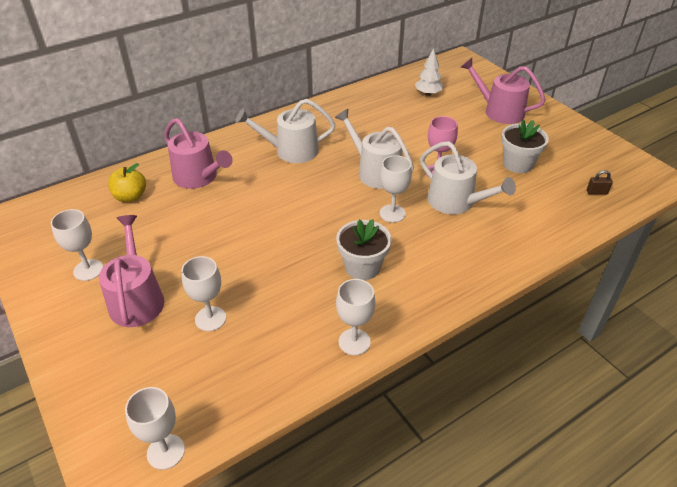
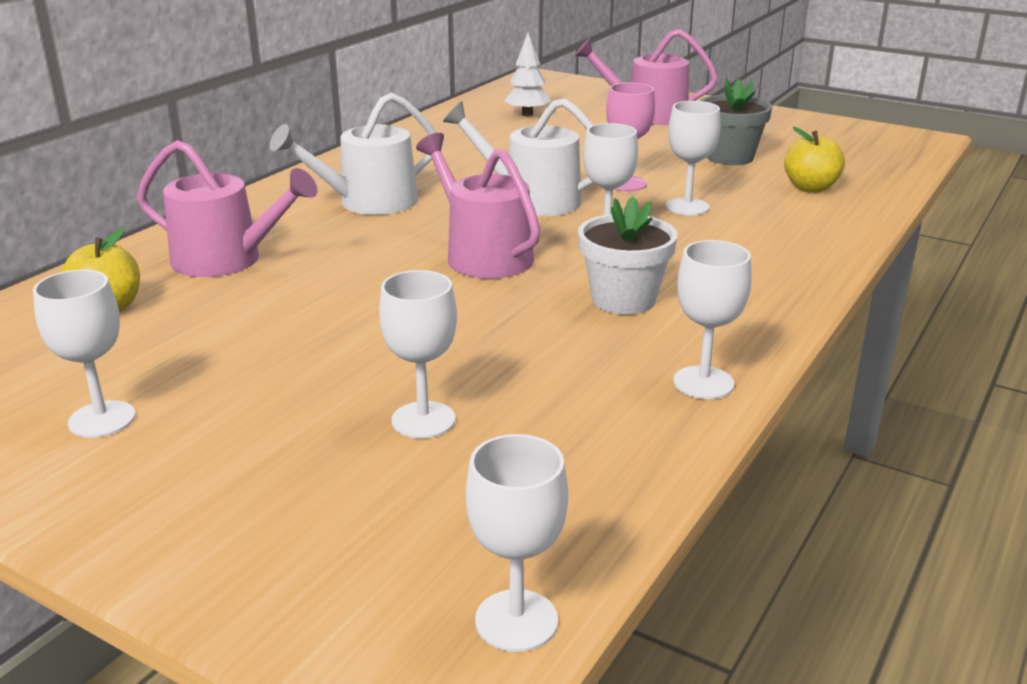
camera: 25 degrees left, 15 degrees down
pink watering can [99,215,164,327] -> pink watering can moved to [416,133,540,279]
white watering can [420,141,516,214] -> white goblet [666,101,721,215]
white flower pot [501,120,549,173] -> grey flower pot [700,79,772,165]
brown padlock [587,170,613,195] -> none
none -> yellow apple [784,127,845,193]

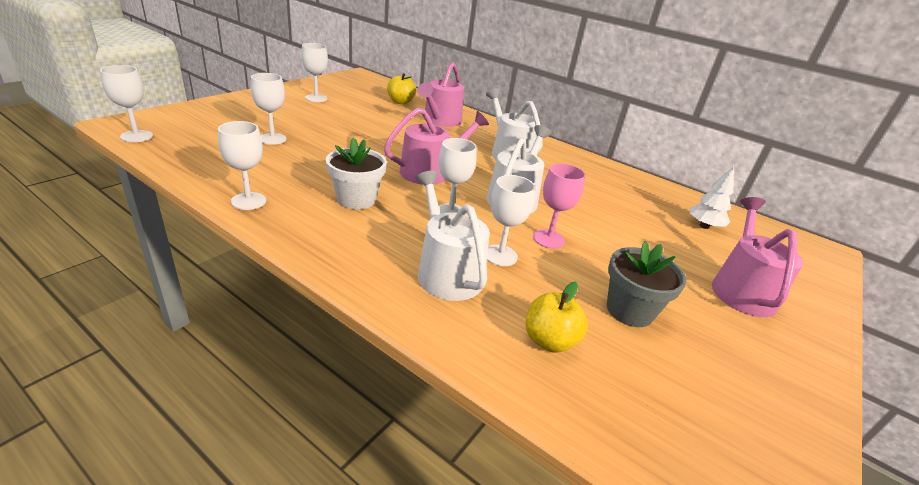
camera: 90 degrees right, 5 degrees up
none -> white watering can [415,171,490,301]

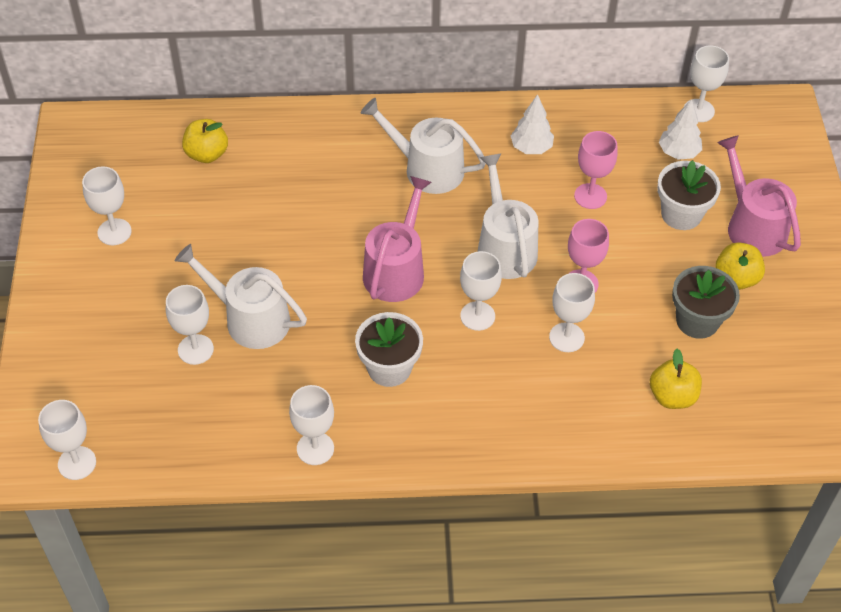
camera: 35 degrees left, 20 degrees up
white watering can [415,171,490,301] -> white watering can moved to [174,244,307,349]
pink watering can [418,62,464,127] -> none
none -> white tree [511,94,554,154]
none -> pink goblet [574,131,618,209]
none -> white flower pot [657,160,721,230]
none -> white goblet [684,45,729,122]
none -> yellow apple [715,243,765,290]

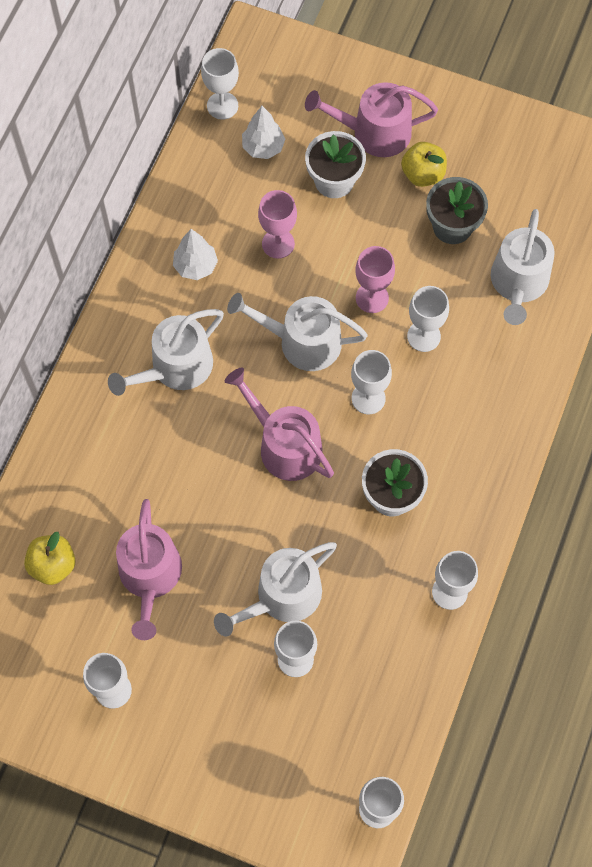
camera: 65 degrees left, 15 degrees up
yellow apple [650,349,702,409] -> white watering can [491,209,555,325]
none -> pink watering can [116,499,182,640]

